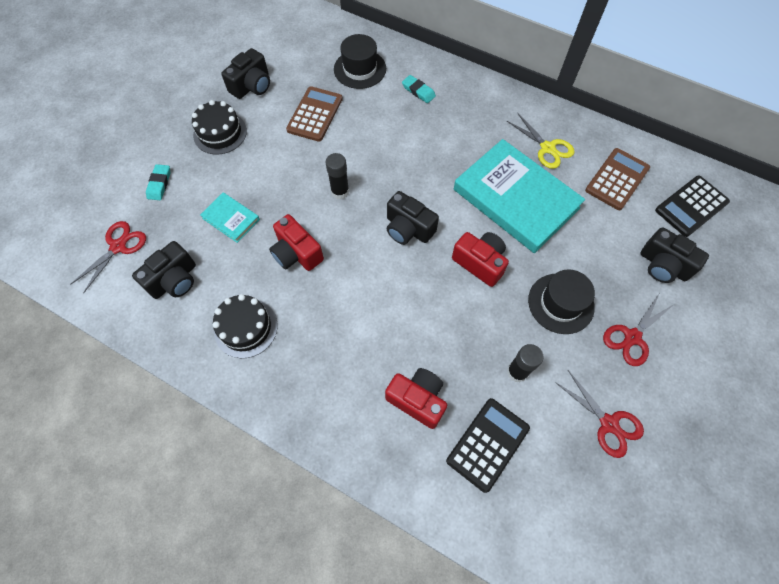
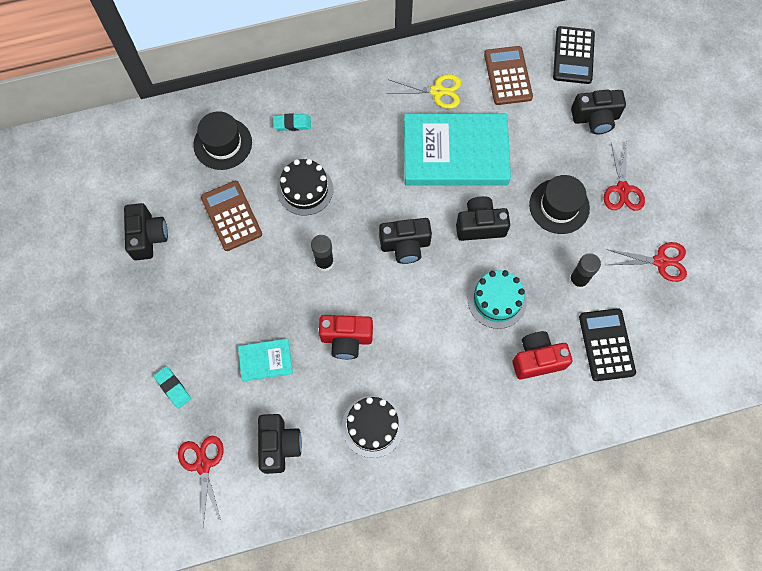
camera: 45 degrees left, 5 degrees up
black cake [192,100,247,155] -> black cake moved to [277,159,333,216]
red camera [452,232,509,287] -> black camera [456,196,510,241]
none -> turquoise cake [468,270,527,329]

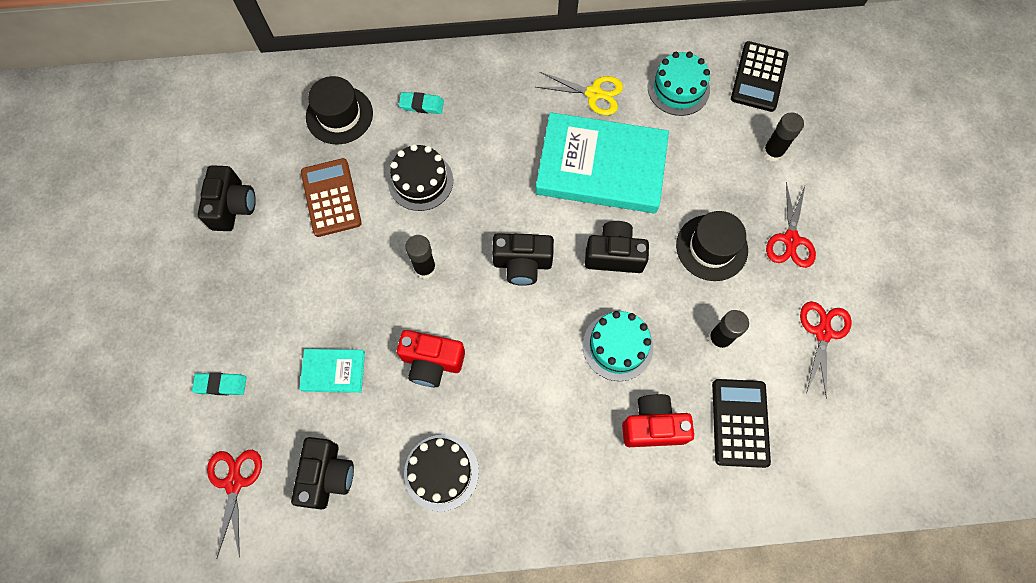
camera: 10 degrees right, 0 degrees up
turquoise eraser [154,366,191,409] -> turquoise eraser turned 60 degrees counterclockwise [192,373,246,395]
brown calculator [484,46,533,105] -> turquoise cake [648,51,710,116]
black camera [571,90,626,134] -> black glue stick [762,112,804,162]
red scissors [606,242,687,282] -> red scissors turned 90 degrees counterclockwise [800,301,852,399]

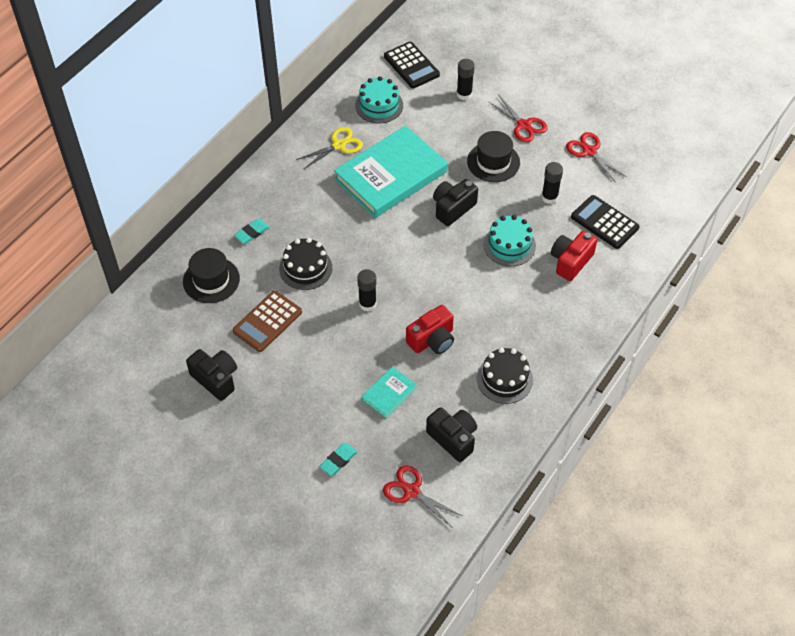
camera: 50 degrees left, 15 degrees down
brown calculator [301,158,362,237] -> brown calculator turned 75 degrees counterclockwise [233,291,302,352]
black camera [492,233,554,286] -> none

